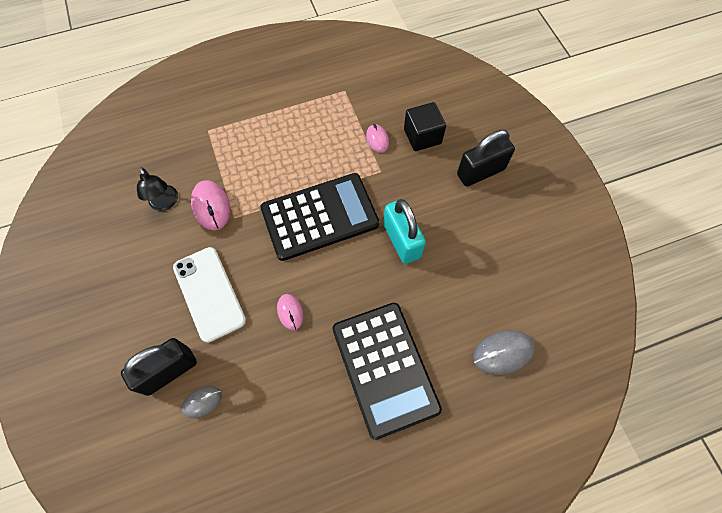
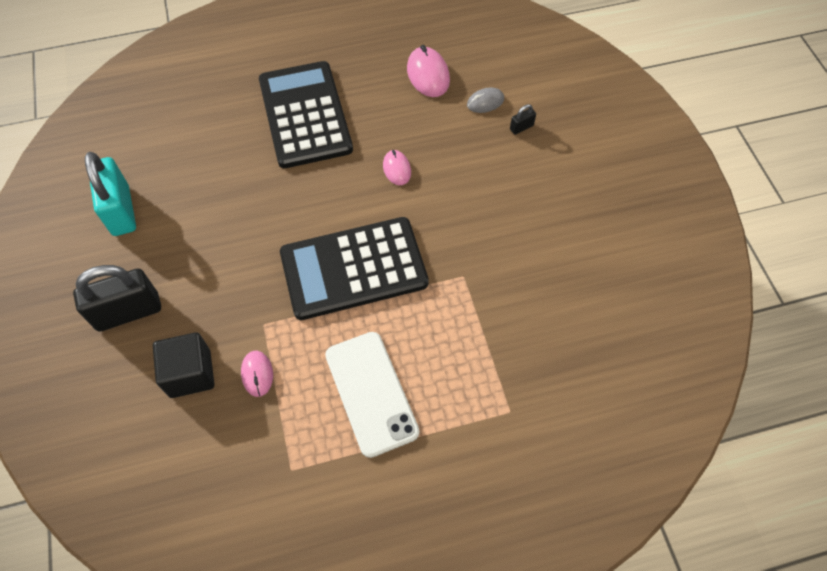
camera: 175 degrees left, 5 degrees down
black padlock [121,338,197,396] -> black padlock [510,104,536,135], size x0.42
black lamp [137,167,178,211] -> none
white phone [173,247,246,343] -> white phone moved to [325,332,419,458]
pink mouse [191,180,230,230] -> pink mouse moved to [407,45,450,97]
turquoise padlock [383,199,426,264] -> turquoise padlock moved to [85,152,136,236]
grey mouse [473,330,535,375] -> none

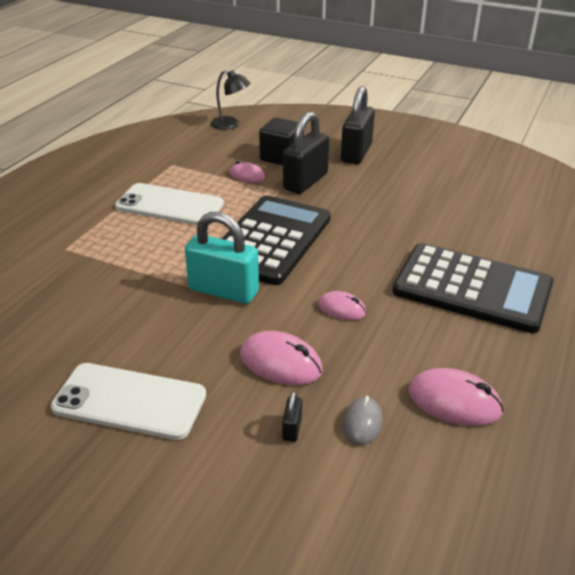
camera: 130 degrees right, 25 degrees down
turquoise padlock [85,152,136,236] -> turquoise padlock moved to [185,212,259,304]
none -> white phone [51,363,206,440]
none -> black lamp [210,70,251,130]
none -> pink mouse [240,331,323,385]
none -> black padlock [283,112,329,194]

